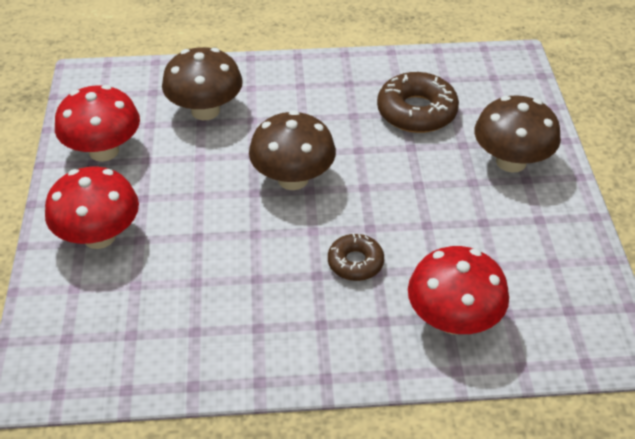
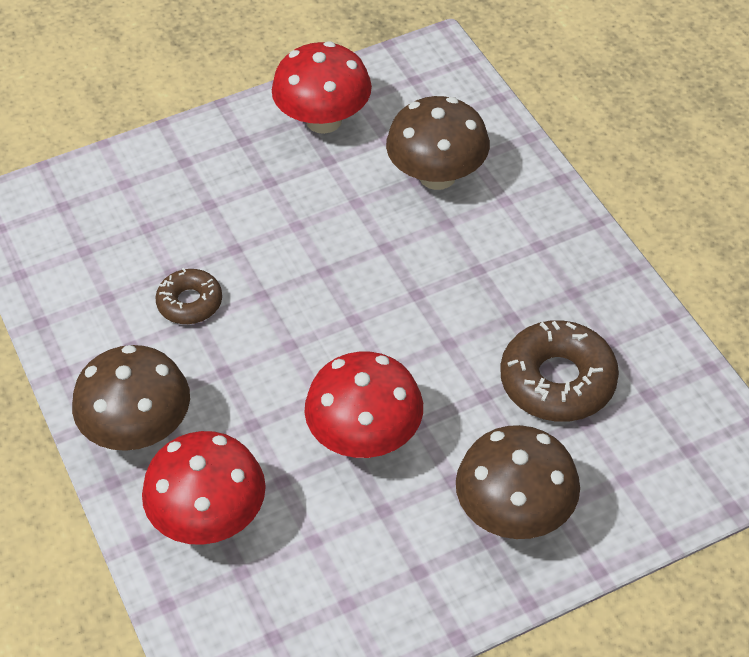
camera: 70 degrees right, 5 degrees up
red mushroom [45,166,139,249] -> red mushroom moved to [304,352,423,458]
brown mushroom [249,111,336,190] -> brown mushroom moved to [72,345,190,451]
brown donut [328,233,384,281] -> brown donut moved to [156,268,222,324]

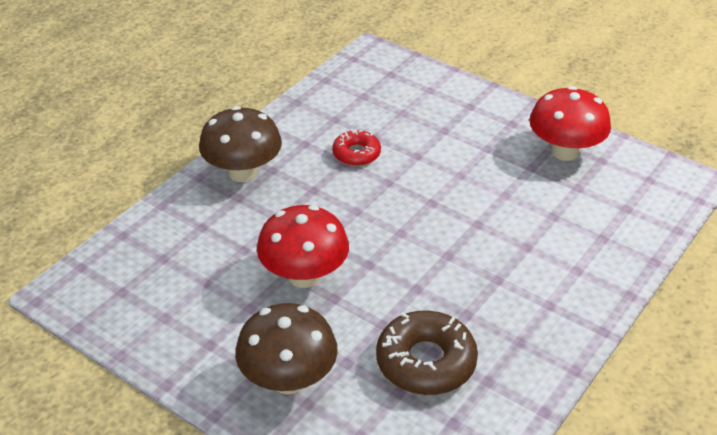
camera: 60 degrees right, 10 degrees down
red mushroom [142,431,266,545] -> none
brown donut [156,268,222,324] -> red donut [332,129,381,166]
brown mushroom [386,96,490,190] -> none

